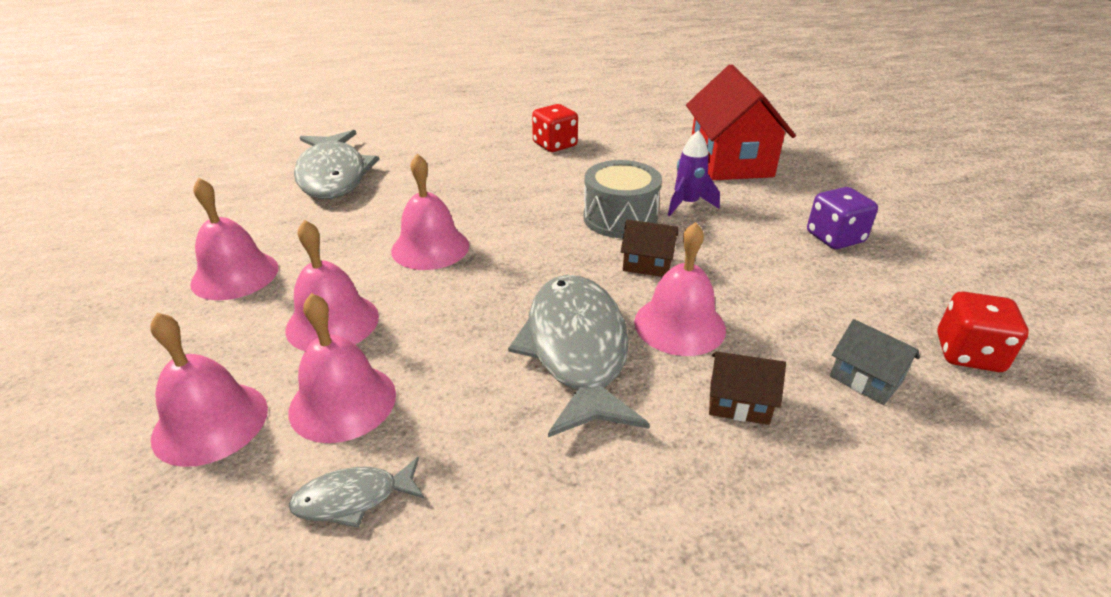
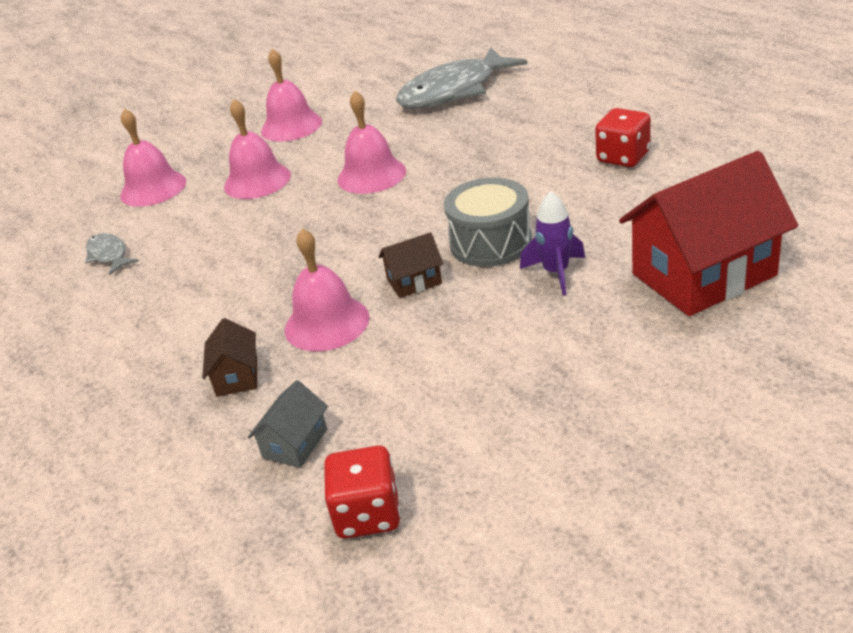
camera: 75 degrees right, 0 degrees up
pink bell [289,293,396,443] -> none
grey fish [508,275,650,437] -> none
brown house [621,220,678,277] -> brown house turned 75 degrees clockwise [379,232,443,298]
purple dice [807,187,878,249] -> none

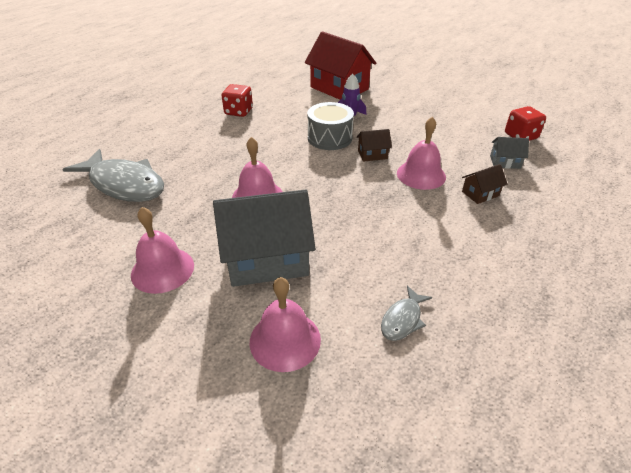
camera: 115 degrees left, 5 degrees up
pink bell [224,99,291,199] -> grey house [213,190,316,287]
brown house [379,232,443,298] -> brown house turned 60 degrees counterclockwise [357,129,392,162]

